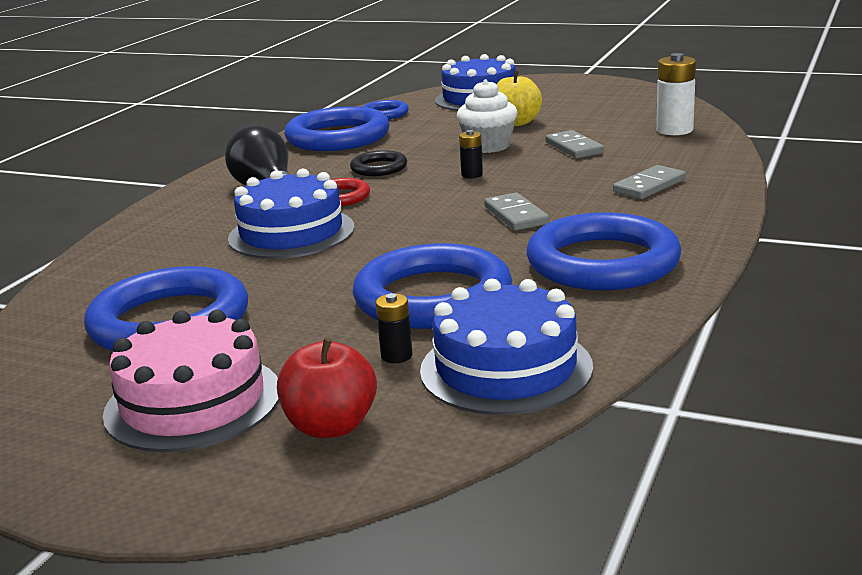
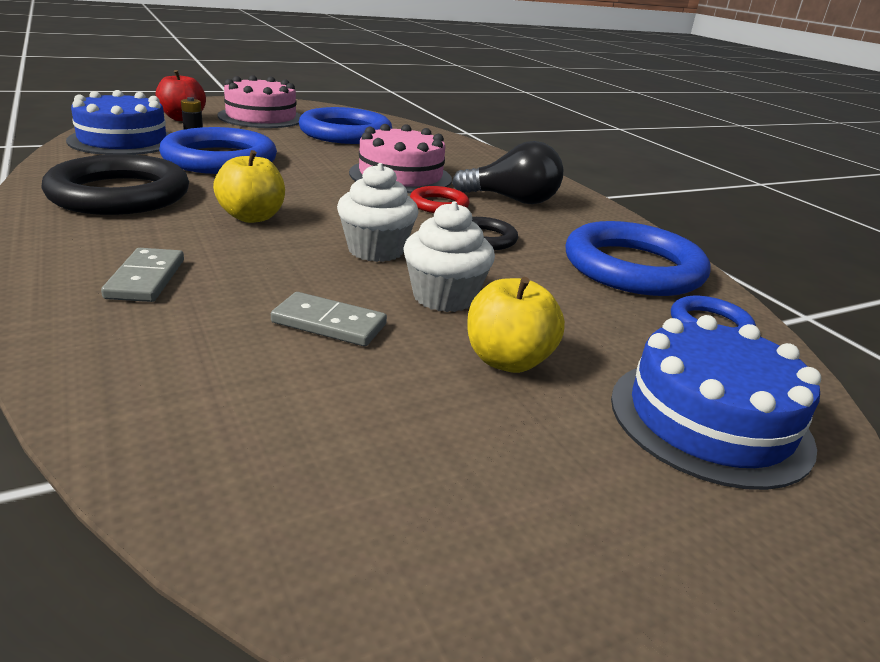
camera: 125 degrees right, 5 degrees up
blue cake [228,169,355,259] -> pink cake [349,124,452,193]
black battery [459,130,483,178] -> white cupcake [337,163,419,262]
grey domino [484,193,549,231] -> yellow apple [213,150,285,223]
blue ring [527,212,681,290] -> black ring [41,154,189,215]
white battery [656,53,696,135] -> none

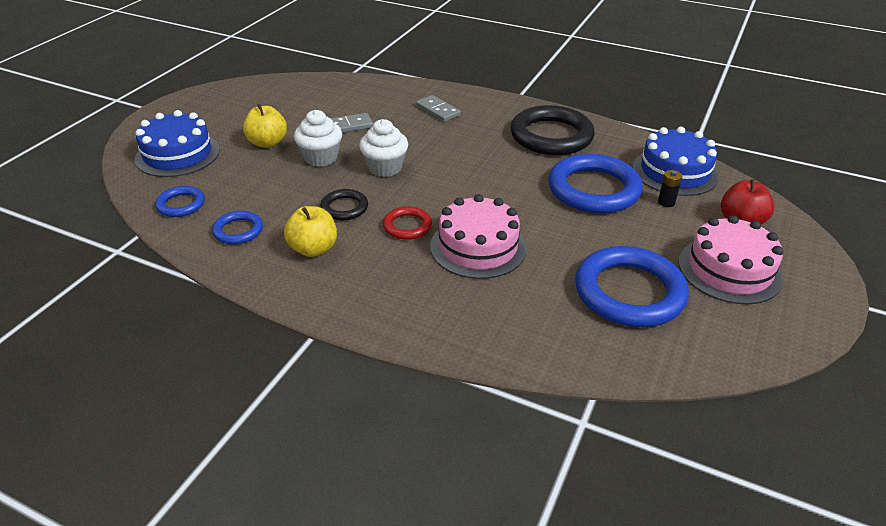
camera: 145 degrees right, 10 degrees up
yellow apple [213,150,285,223] -> yellow apple moved to [284,206,337,257]
black light bulb [452,141,564,204] -> none
blue ring [565,221,711,296] -> blue ring [212,211,263,244], size x0.50

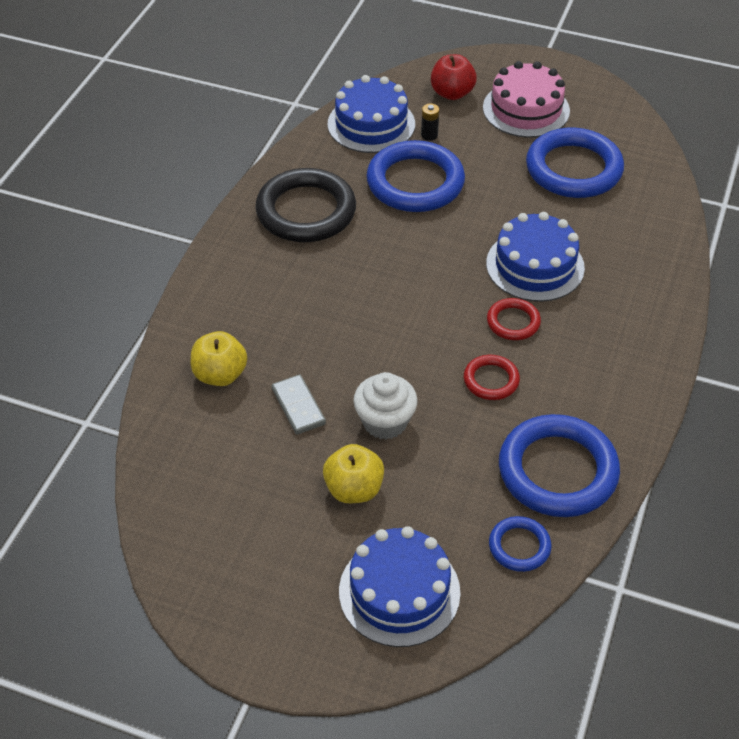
camera: 95 degrees left, 10 degrees up
blue ring [212,211,263,244] -> blue ring [499,414,620,517], size x2.02
yellow apple [284,206,337,257] -> yellow apple moved to [191,331,247,386]
black ring [320,189,368,220] -> red ring [464,355,520,400]
white cupcake [359,119,408,177] -> none
grey domino [416,95,461,122] -> none
pink cake [430,194,527,279] -> blue cake [486,212,585,302]

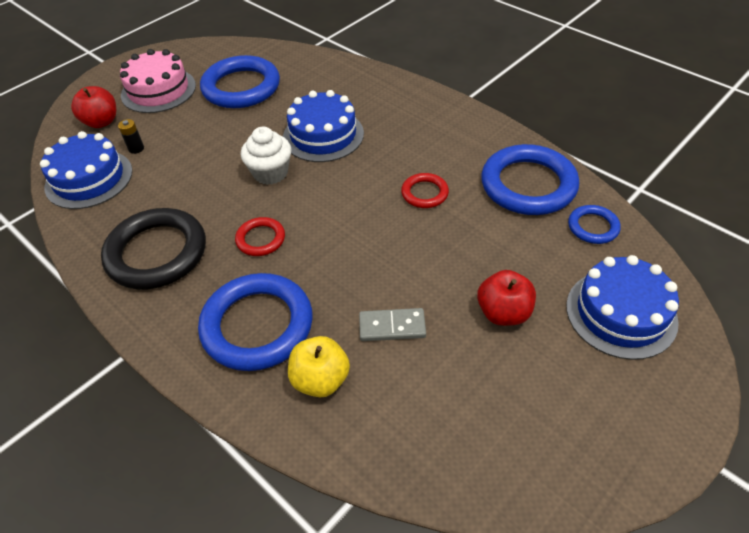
camera: 65 degrees left, 0 degrees up
yellow apple [323,444,384,503] -> red apple [477,270,536,326]
white cupcake [353,372,418,440] -> white cupcake moved to [241,127,292,185]
blue ring [366,140,465,212] -> blue ring moved to [198,273,313,371]
red ring [487,298,541,340] -> red ring moved to [235,217,285,256]

